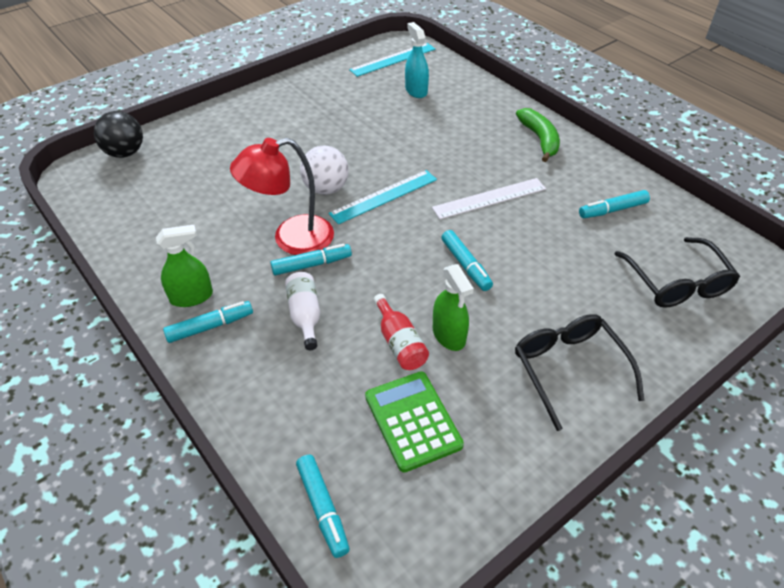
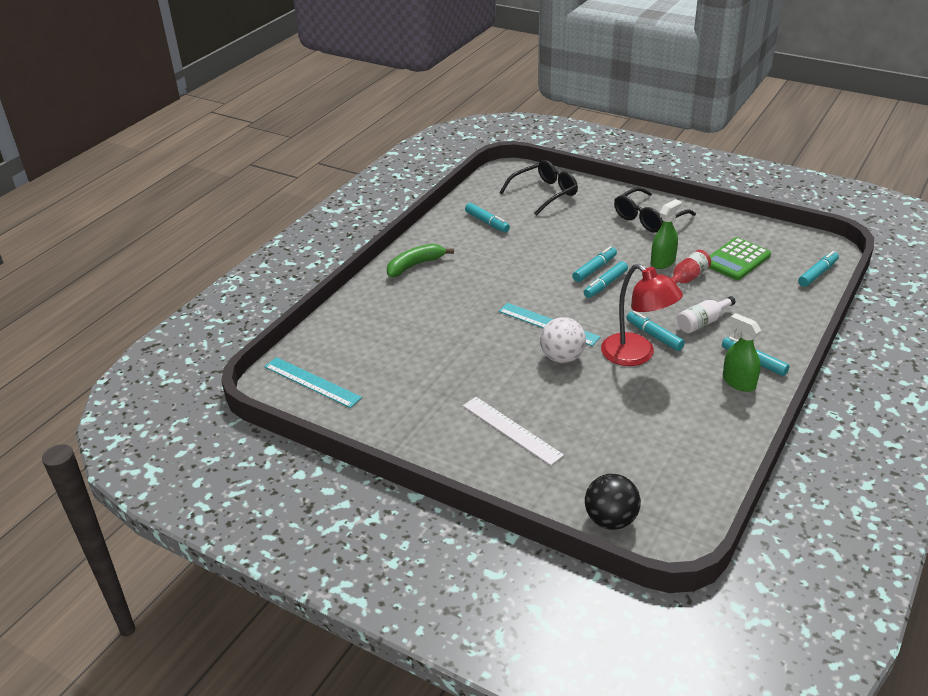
camera: 110 degrees left, 10 degrees down
turquoise spray bottle [405,22,429,98] -> none
white ruler [432,178,546,219] -> white ruler moved to [463,397,564,466]
none -> turquoise marker [584,261,628,298]

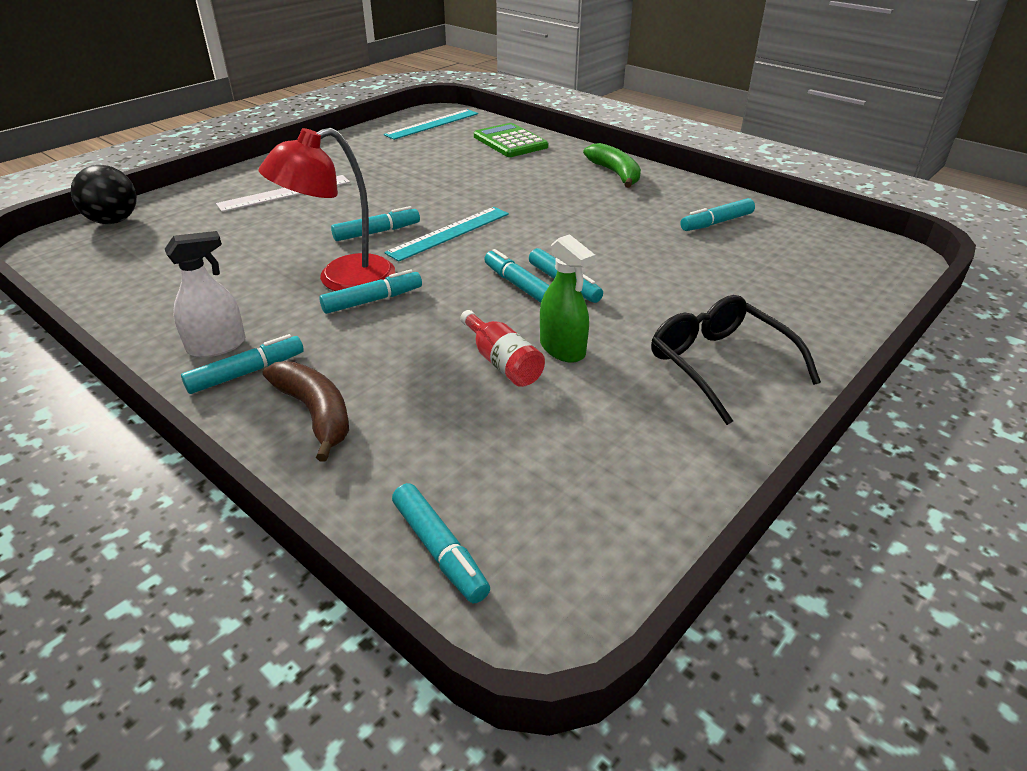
camera: 100 degrees right, 0 degrees up
black glasses [500,160,578,216] -> none
white ball [540,317,586,363] -> turquoise marker [331,206,420,241]
white bottle [677,296,736,333] -> none
green calculator [709,237,771,280] -> green calculator moved to [474,123,548,157]
green spray bottle [723,313,761,392] -> white spray bottle [165,231,246,357]
none -> brown banana [263,361,349,462]

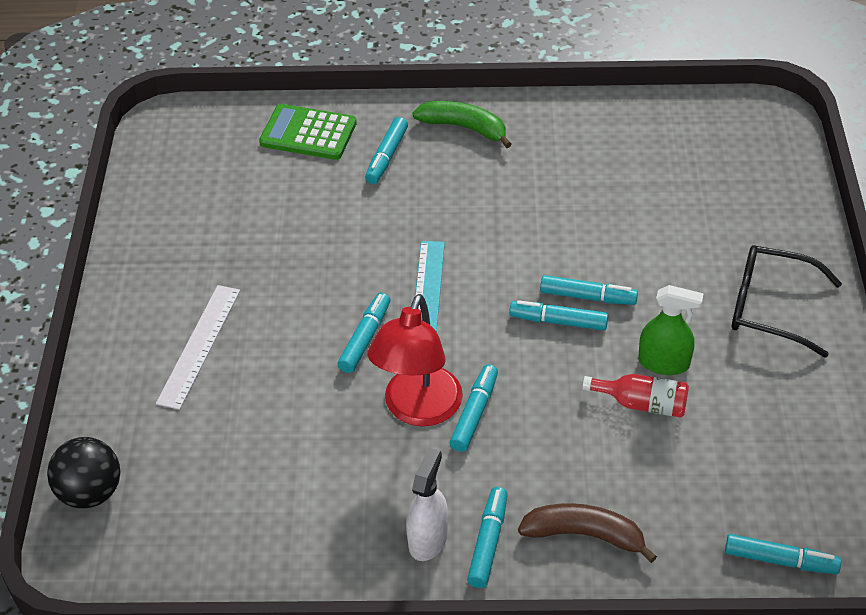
camera: 40 degrees left, 10 degrees up
turquoise ruler [384,109,478,140] -> none
turquoise marker [680,198,755,231] -> turquoise marker moved to [365,117,408,184]

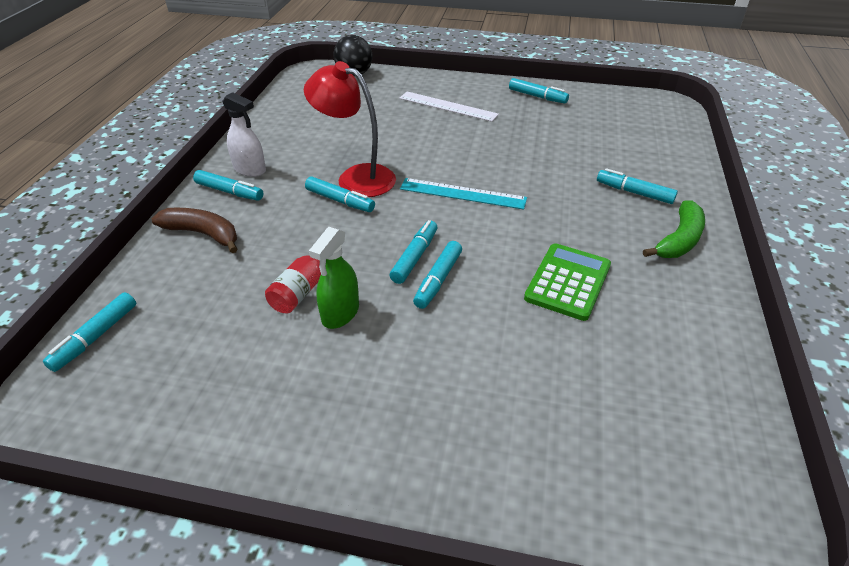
camera: 100 degrees right, 5 degrees down
green calculator [259,104,357,160] -> green calculator moved to [524,243,611,321]
turquoise marker [338,293,390,373] -> turquoise marker moved to [509,78,569,103]
brown banana [518,503,657,563] -> brown banana turned 90 degrees counterclockwise [152,208,237,253]
black glasses [732,245,842,358] -> none

